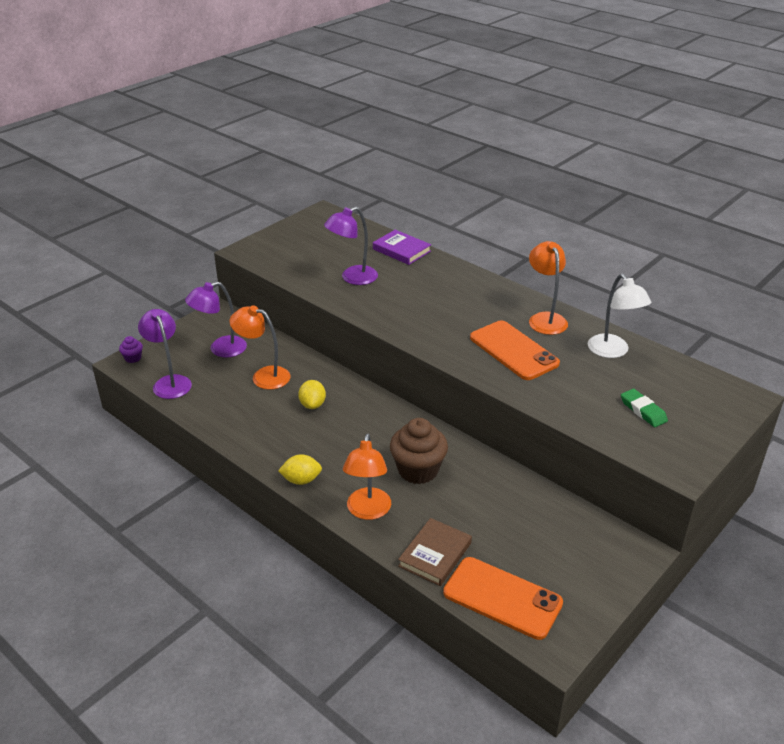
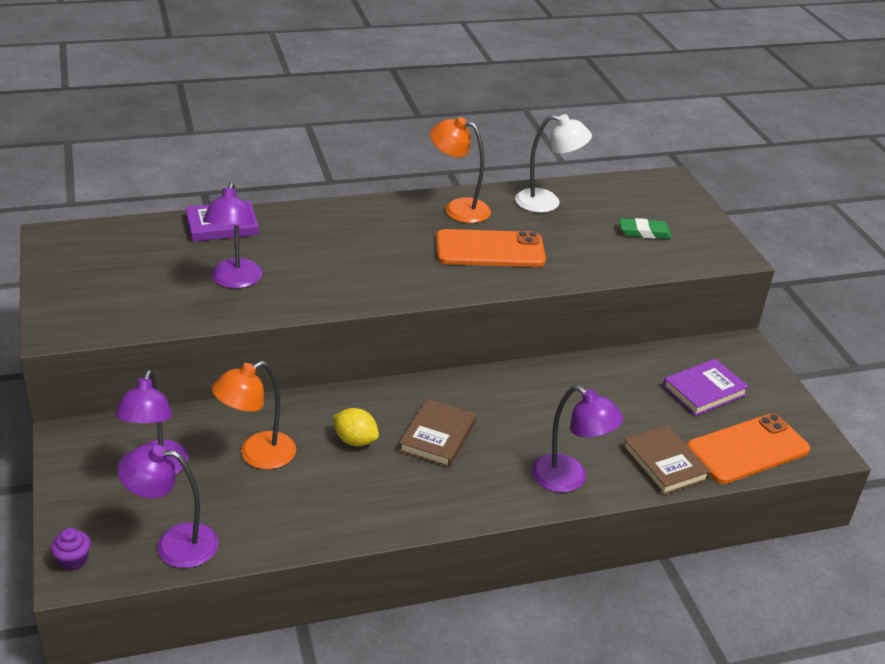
camera: 60 degrees left, 0 degrees up
yellow lemon [278,454,322,485] -> none
orange lamp [343,434,391,520] -> purple lamp [532,386,623,493]
brown cupcake [390,418,448,484] -> none
none -> brown book [399,399,476,468]
none -> purple book [663,359,749,416]

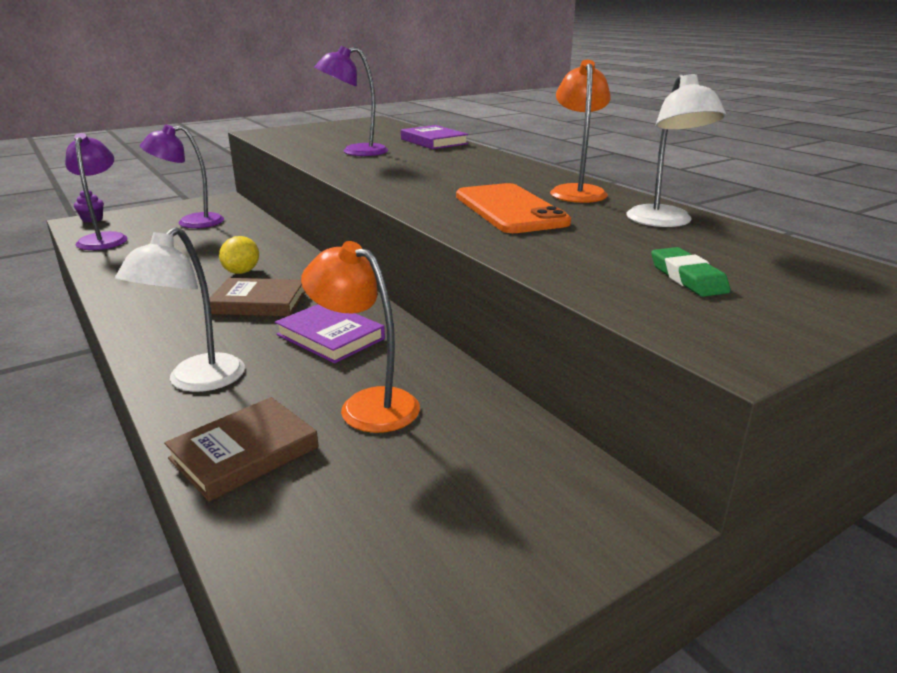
camera: 75 degrees right, 10 degrees down
orange lamp [212,361,296,469] -> orange lamp moved to [301,241,420,433]
purple lamp [532,386,623,493] -> white lamp [115,227,245,392]
purple book [663,359,749,416] -> purple book moved to [275,304,385,363]
orange phone [687,414,810,484] -> none

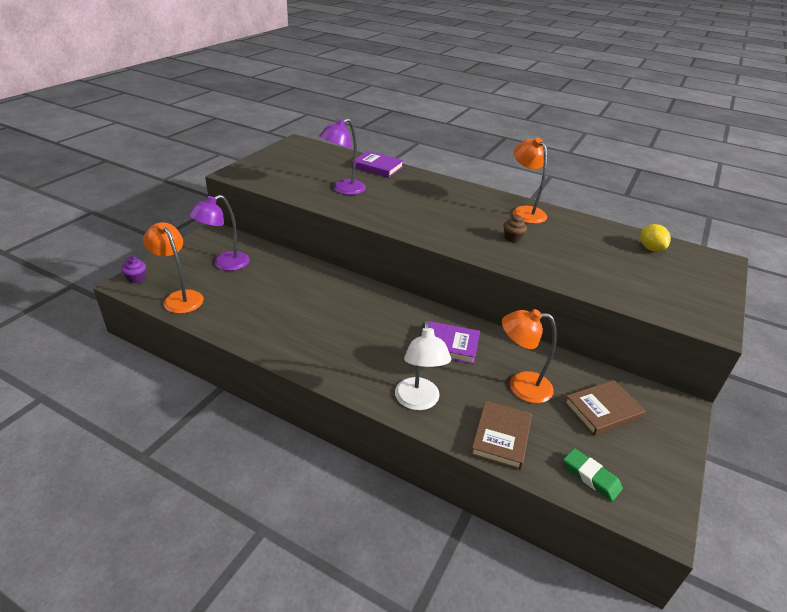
camera: 30 degrees left, 10 degrees up
purple lamp [65,133,128,250] -> orange lamp [143,222,204,313]
brown book [209,278,305,316] -> brown book moved to [564,380,646,436]
yellow lemon [219,236,259,274] -> yellow lemon moved to [640,224,671,251]
orange phone [456,183,571,233] -> brown cupcake [503,215,527,243]
white lamp [626,74,726,227] -> none
green eraser [651,247,730,297] -> green eraser moved to [563,448,623,501]

